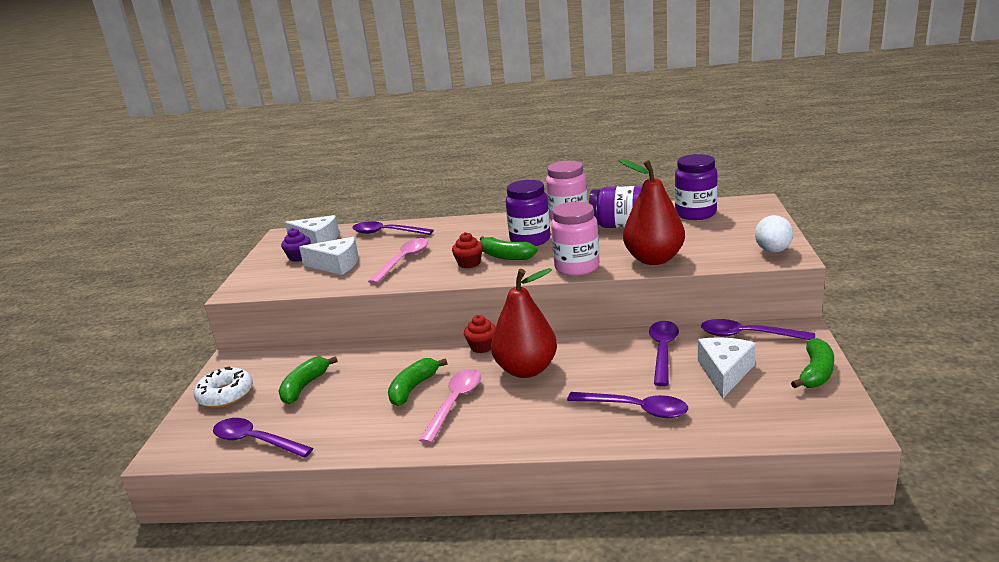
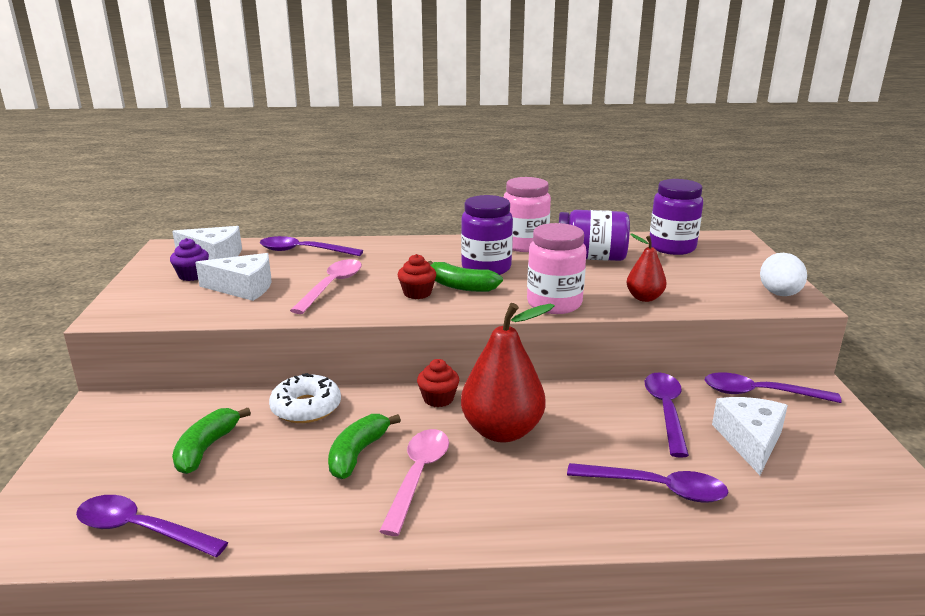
camera: 10 degrees left, 0 degrees up
white donut [194,366,253,408] -> white donut moved to [269,373,341,423]
red pear [618,159,685,265] -> red pear [626,234,667,302], size x0.53
green banana [791,338,834,388] -> none

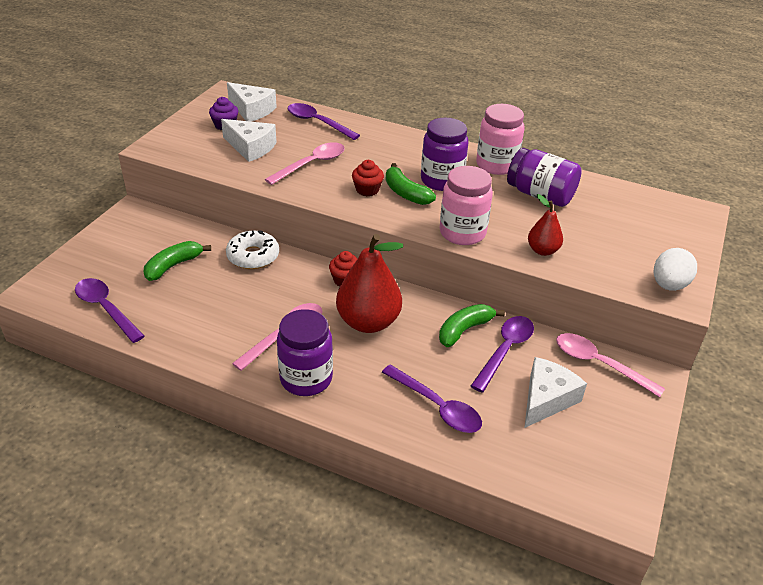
camera: 25 degrees right, 15 degrees up
green banana [328,414,401,479] -> green banana moved to [439,304,505,347]
purple jar [650,179,703,255] -> purple jar moved to [277,309,333,396]
purple spoon [705,372,842,403] -> pink spoon [556,333,665,398]

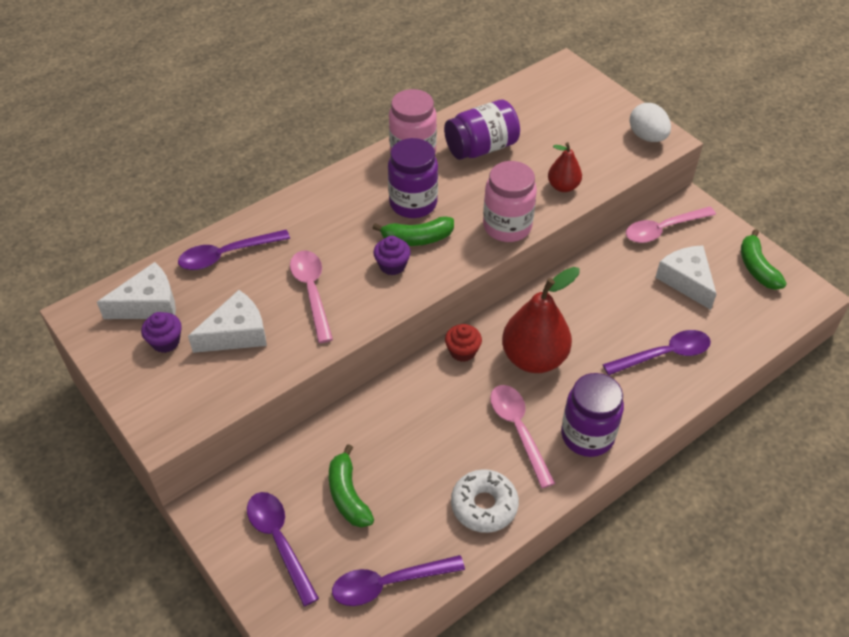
camera: 60 degrees left, 10 degrees up
white donut [226,230,279,269] -> white donut moved to [451,469,519,533]
red cupcake [352,160,384,197] -> purple cupcake [373,236,411,275]
green banana [439,304,505,347] -> green banana moved to [741,229,787,290]
purple spoon [471,316,534,392] -> purple spoon moved to [247,492,319,606]

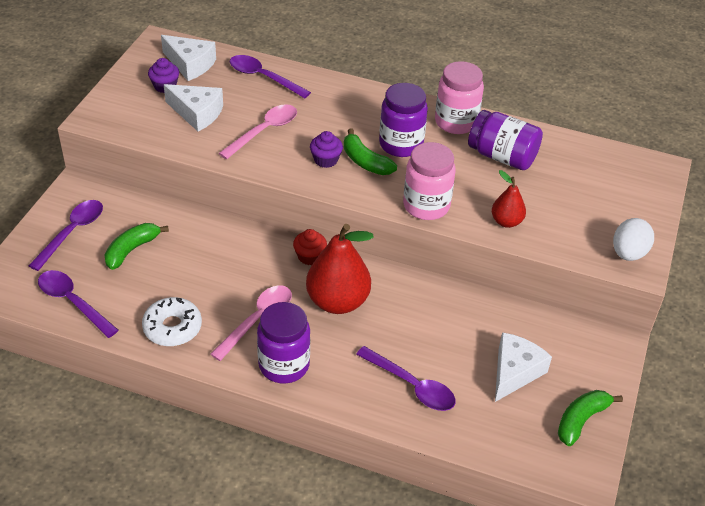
camera: 55 degrees right, 5 degrees down
pink spoon [626,206,716,243] -> none

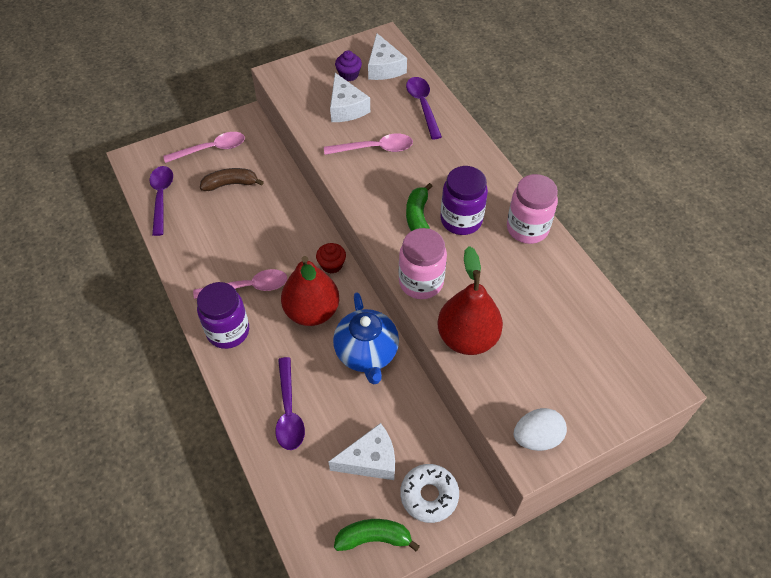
camera: 45 degrees right, 10 degrees up
purple spoon [29,200,103,271] -> pink spoon [163,132,245,163]
green banana [105,223,169,270] -> brown banana [200,168,264,191]
white donut [142,297,202,346] -> white donut moved to [400,464,459,523]
purple cupcake [310,131,343,168] -> none
purple jar [468,110,543,170] -> none
red pear [492,170,526,228] -> red pear [438,246,503,355], size x1.87
none -> blue teapot [333,292,399,385]

